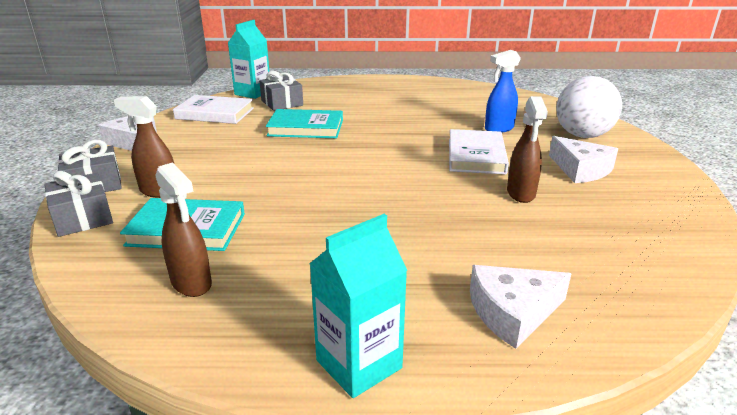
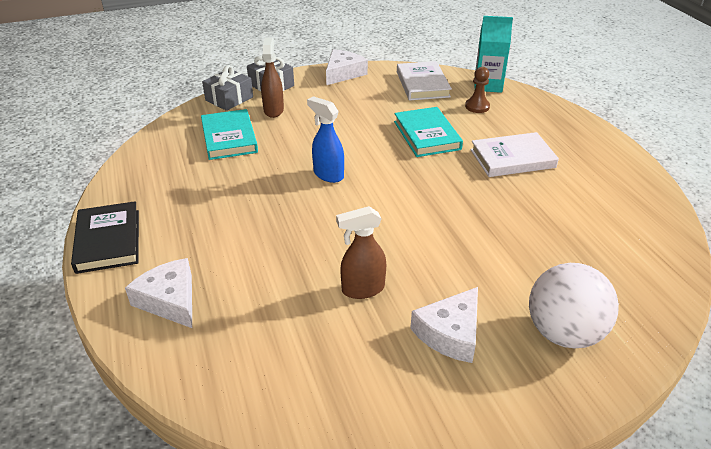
camera: 70 degrees right, 10 degrees up
brown spray bottle [155,163,212,297] -> none
grey gift [259,71,303,111] -> brown pawn [465,67,490,113]
turquoise carton [310,214,407,398] -> black book [71,201,139,274]
white book [449,129,509,174] -> white book moved to [471,132,559,177]
blue spray bottle [485,50,521,133] -> blue spray bottle moved to [307,96,344,183]

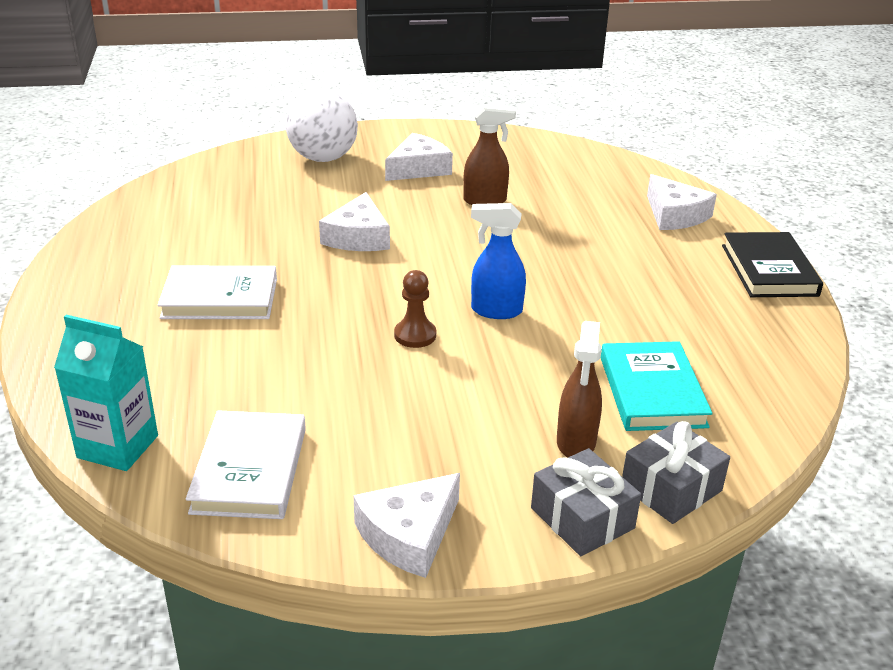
camera: 170 degrees left, 5 degrees down
blue spray bottle [307,96,344,183] -> blue spray bottle turned 135 degrees clockwise [471,203,526,319]
turquoise book [394,107,463,157] -> none
brown pawn [465,67,490,113] -> brown pawn moved to [394,270,436,348]
none -> white cheese [319,192,390,251]

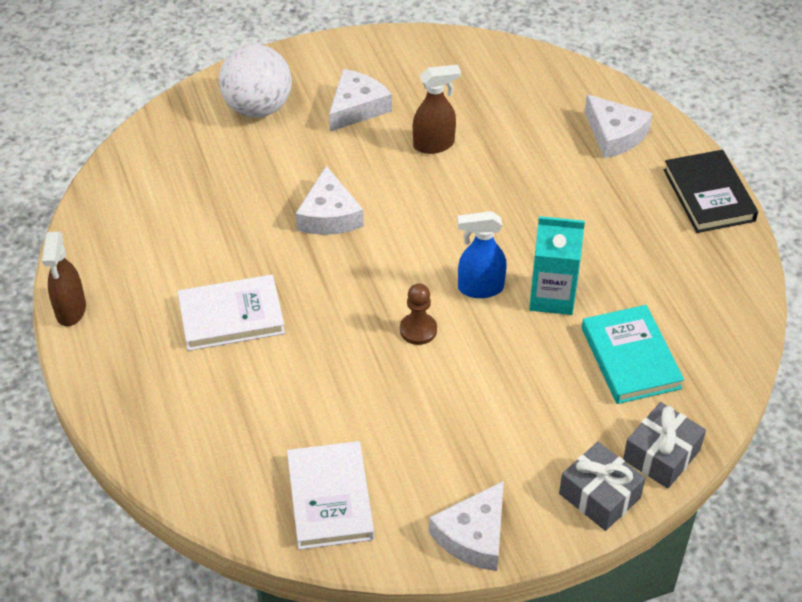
camera: 10 degrees left, 15 degrees up
turquoise carton [54,315,158,471] -> turquoise carton moved to [529,216,585,315]
brown spray bottle [557,321,602,458] -> brown spray bottle moved to [42,232,86,326]

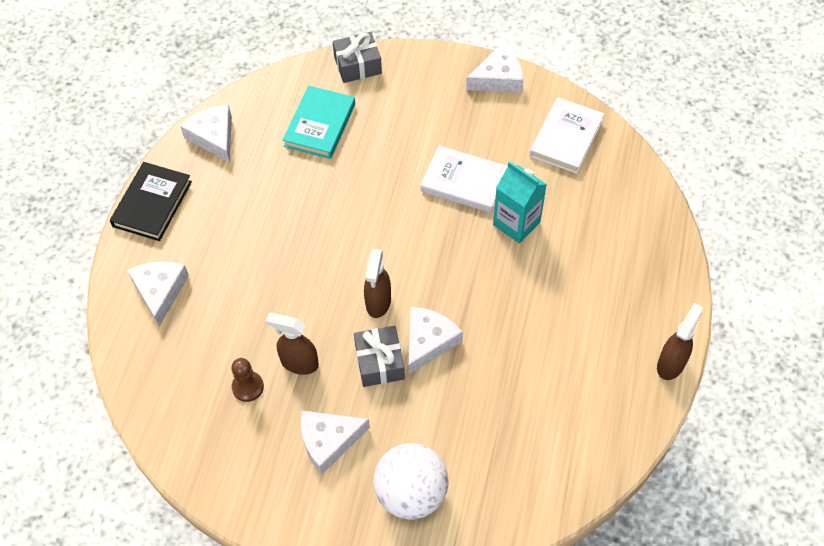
camera: 145 degrees left, 10 degrees up
white book [177,275,285,351] -> white book moved to [421,146,508,213]
brown pawn [400,284,437,345] -> brown pawn moved to [231,358,264,402]
blue spray bottle [457,211,507,298] -> none
turquoise carton [529,216,585,315] -> turquoise carton moved to [493,161,547,243]
grey gift [559,442,645,531] -> grey gift moved to [354,326,405,387]
none -> white cheese [180,105,232,163]
none -> brown spray bottle [364,249,391,318]

